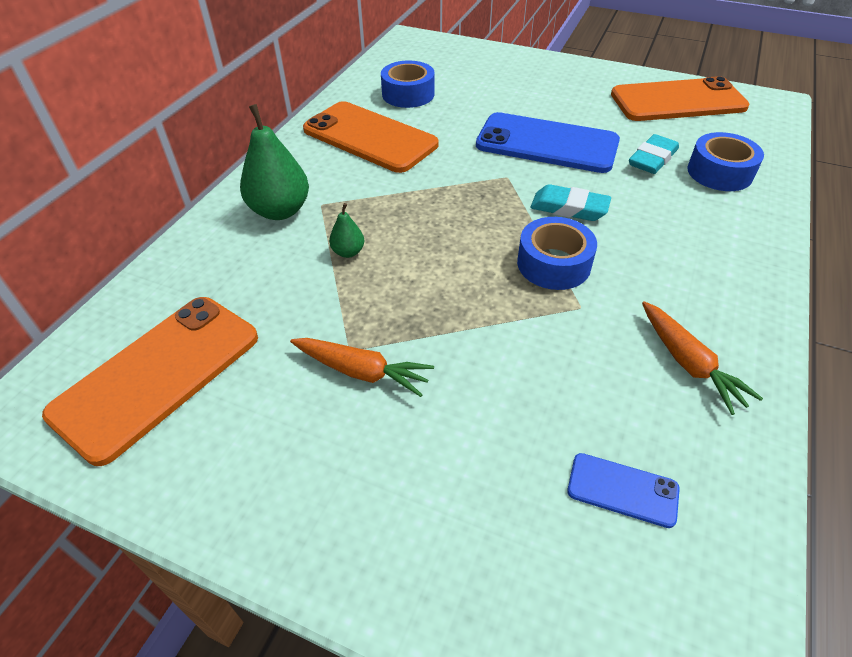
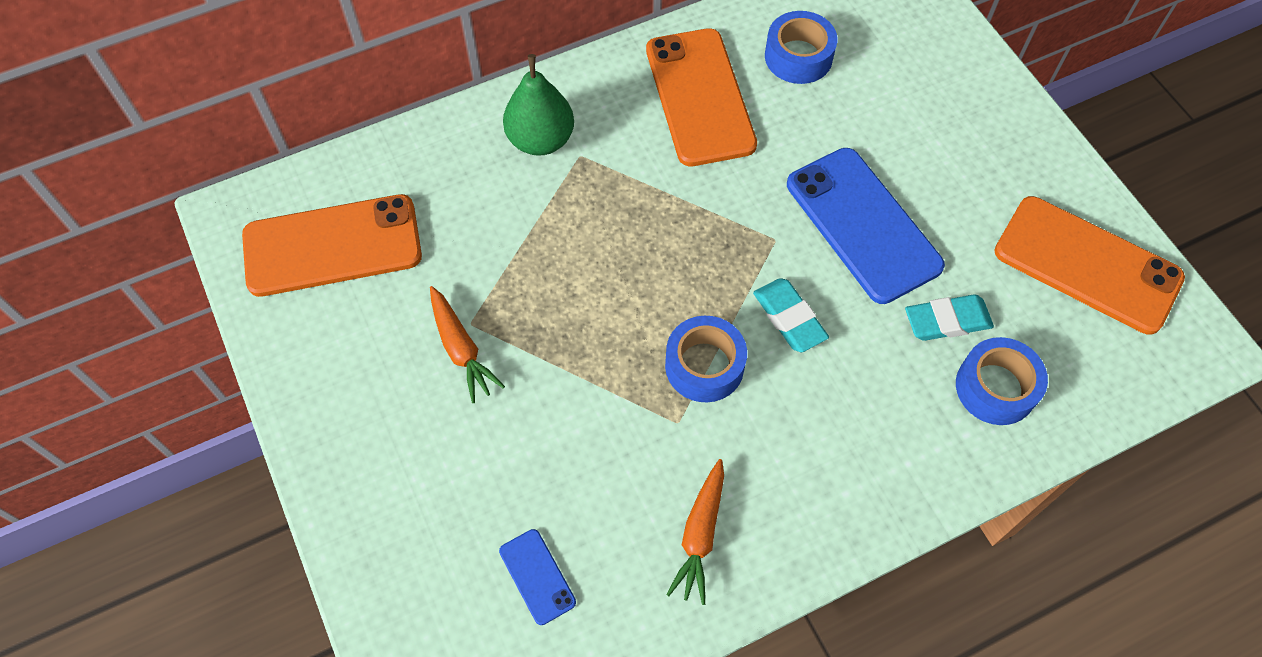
camera: 40 degrees right, 15 degrees up
green pear [329,203,364,258] -> none

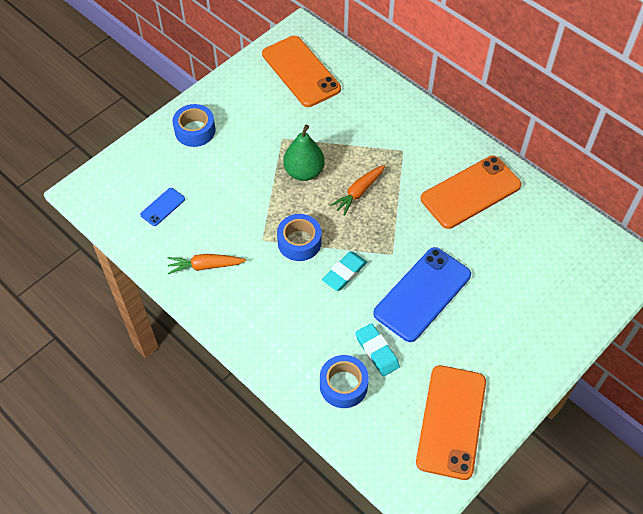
camera: 70 degrees right, 5 degrees down
orange carrot [430,286,505,403] -> orange carrot moved to [330,165,385,216]
green pear [503,54,574,156] -> green pear moved to [283,125,325,181]
blue tape [765,11,837,84] -> blue tape moved to [173,104,215,147]

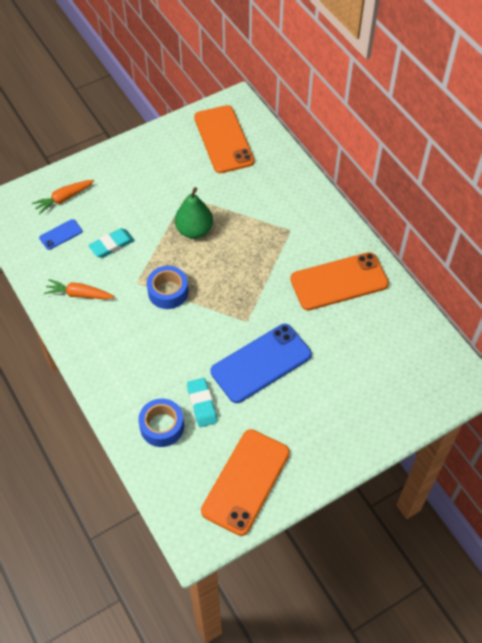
camera: 15 degrees right, 0 degrees up
blue tape [173,104,215,147] -> none
turquoise eraser [322,252,367,291] -> turquoise eraser moved to [88,228,135,258]
orange carrot [330,165,385,216] -> orange carrot moved to [32,180,94,214]

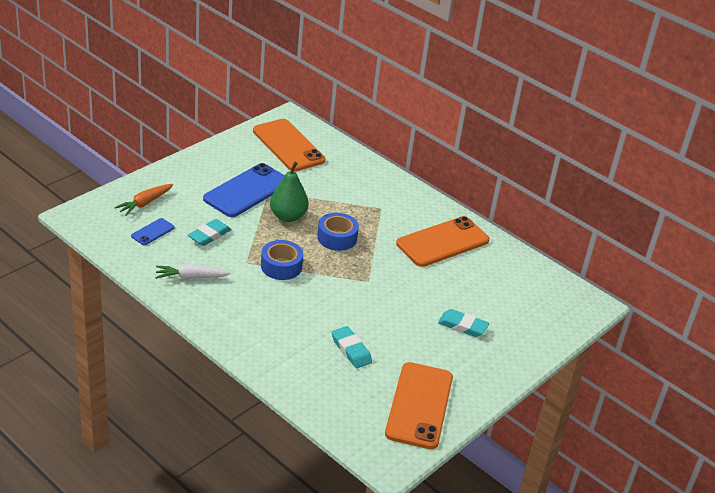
camera: 20 degrees left, 20 degrees down
orange carrot [44,279,115,299] -> white carrot [156,265,231,279]
blue tape [138,399,184,447] -> blue tape moved to [317,213,359,251]
blue phone [211,324,312,403] -> blue phone moved to [203,163,285,217]
none -> turquoise eraser [438,309,489,337]

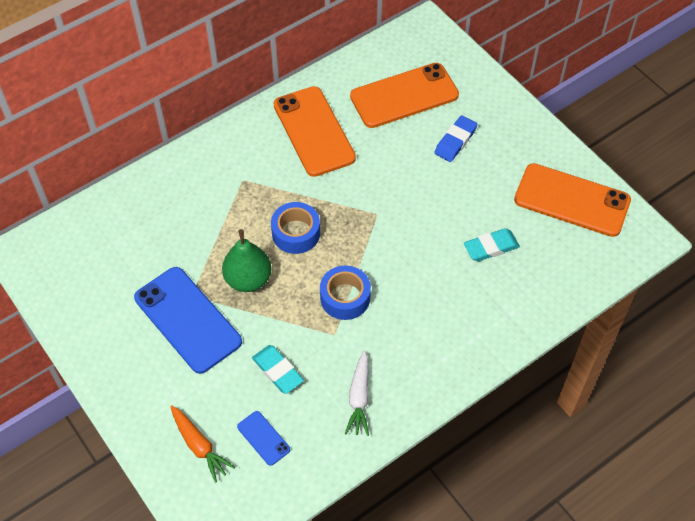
camera: 75 degrees left, 20 degrees up
orange phone [253,119,325,171] -> orange phone moved to [350,63,459,128]
turquoise eraser [438,309,489,337] -> blue eraser [434,115,478,162]

